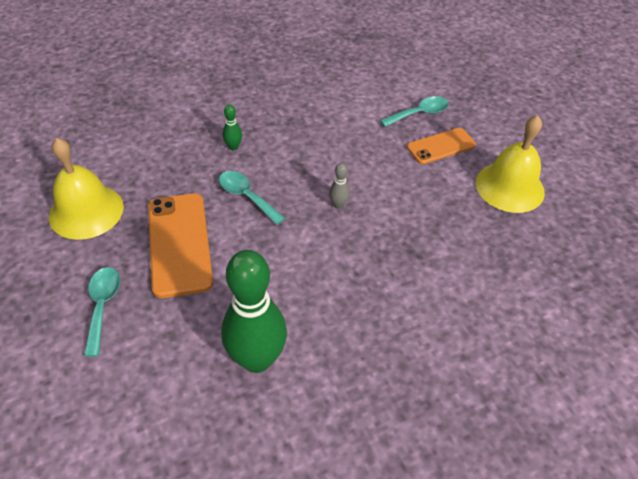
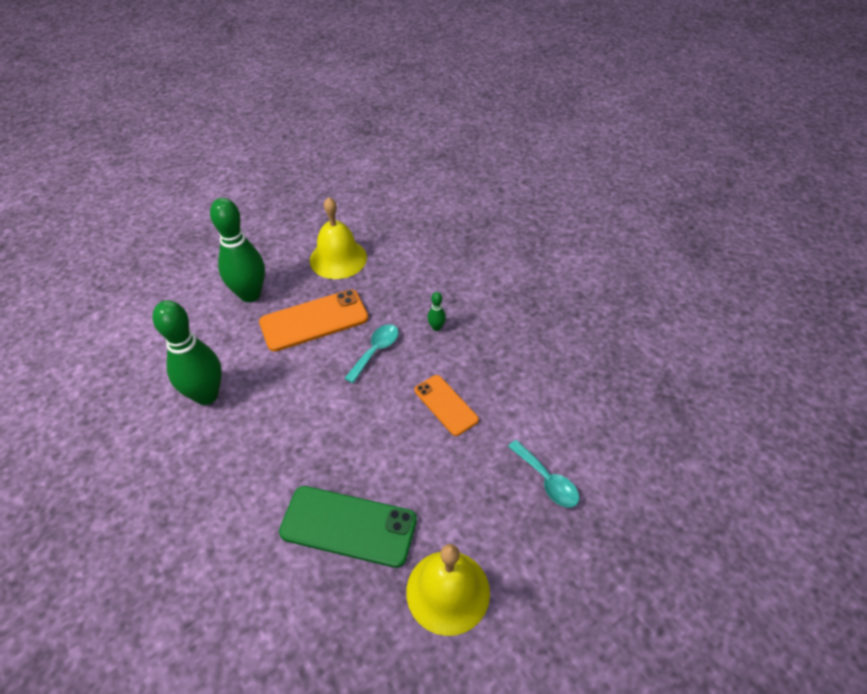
camera: 80 degrees right, 0 degrees up
turquoise spoon [84,267,120,357] -> green bowling pin [210,198,265,302]
grey bowling pin [329,163,350,209] -> none
orange phone [407,128,476,164] -> orange phone moved to [415,375,479,436]
none -> green phone [279,486,417,568]

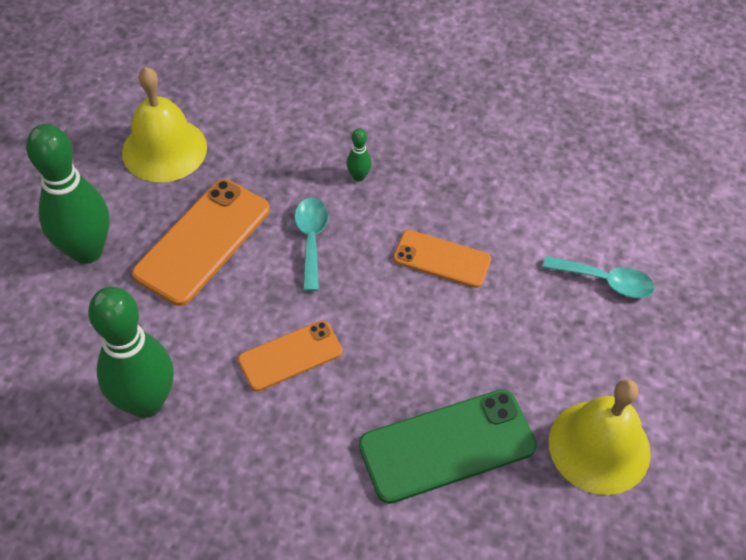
camera: 35 degrees left, 5 degrees up
none -> orange phone [238,320,343,391]

